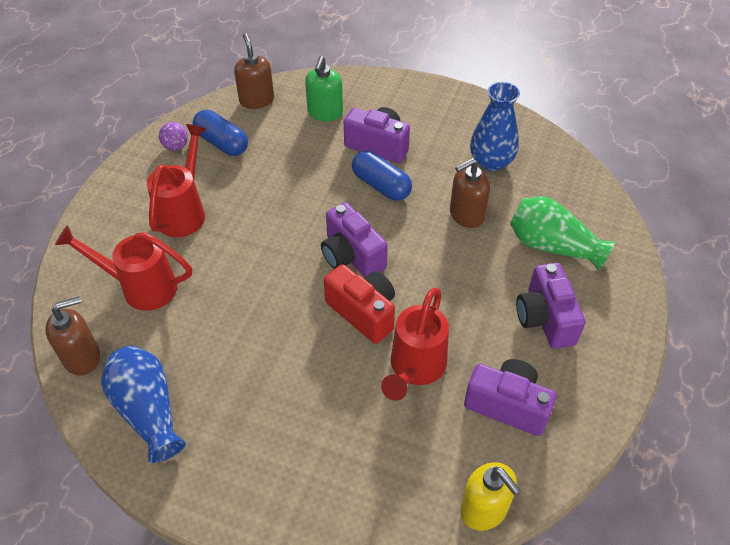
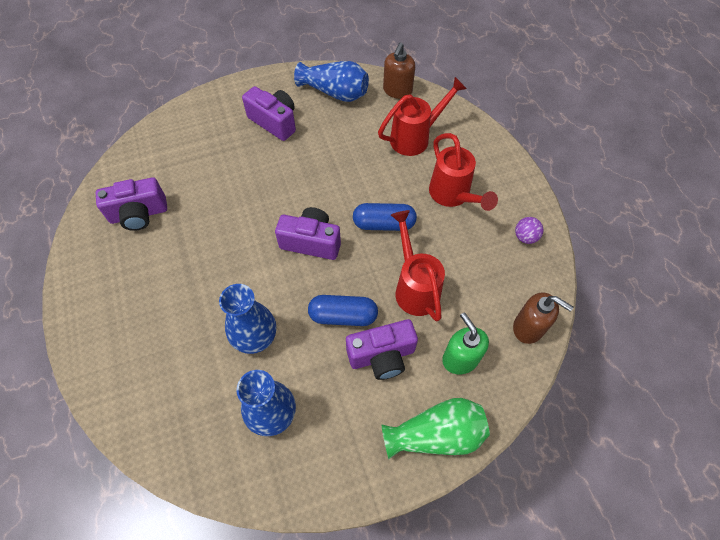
camera: 140 degrees right, 10 degrees up
blue capsule [193,110,248,156] -> blue capsule moved to [353,203,417,231]
red camera [324,264,395,344] -> none
red watering can [381,288,449,401] -> red watering can moved to [391,210,445,321]
brown soap dispenser [450,158,490,228] -> blue vase [219,284,276,354]
yellow soap dispenser [460,462,521,531] -> none
green vase [510,196,615,271] -> green vase moved to [382,398,490,459]
purple camera [516,263,585,349] -> purple camera moved to [242,86,296,141]

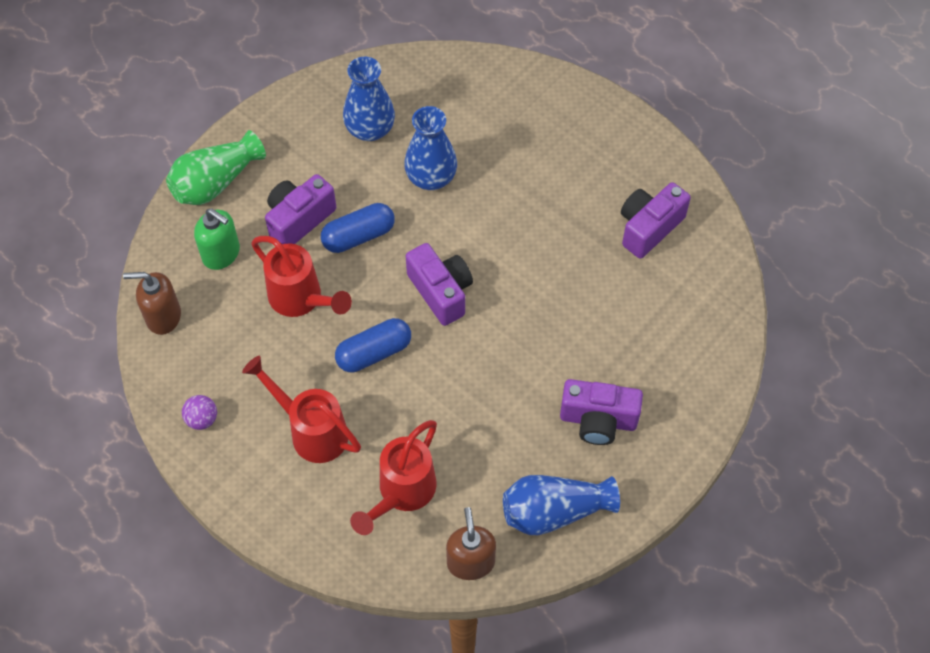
camera: 150 degrees right, 0 degrees up
purple camera [275,207,341,260] -> purple camera turned 105 degrees counterclockwise [406,243,473,326]

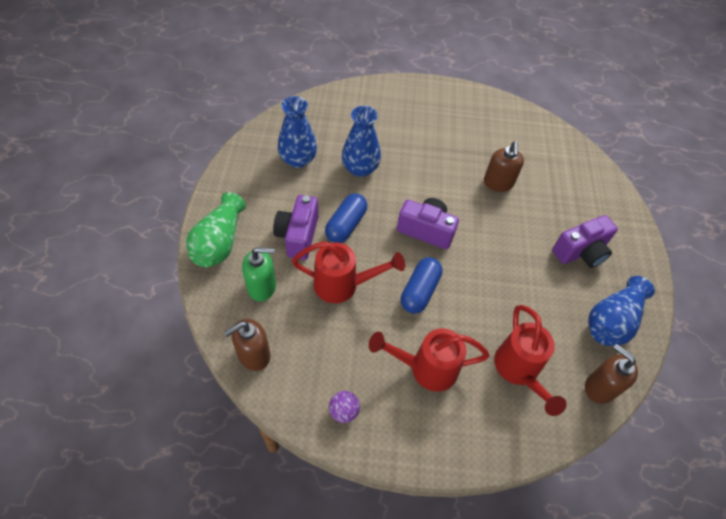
camera: 40 degrees left, 5 degrees down
purple camera [621,182,691,259] -> none
none -> brown soap dispenser [484,141,524,192]

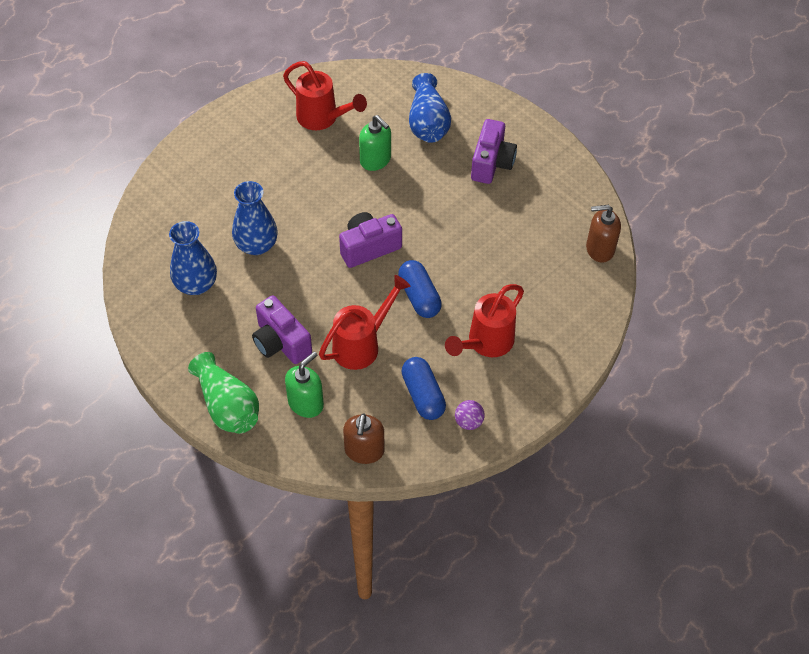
camera: 45 degrees left, 0 degrees up
blue capsule [325,193,367,243] -> blue capsule moved to [402,357,446,420]
brown soap dispenser [484,141,524,192] -> green soap dispenser [359,115,391,171]
red watering can [494,305,567,416] -> red watering can moved to [283,61,367,130]
blue vase [588,276,655,346] -> blue vase moved to [409,73,451,143]

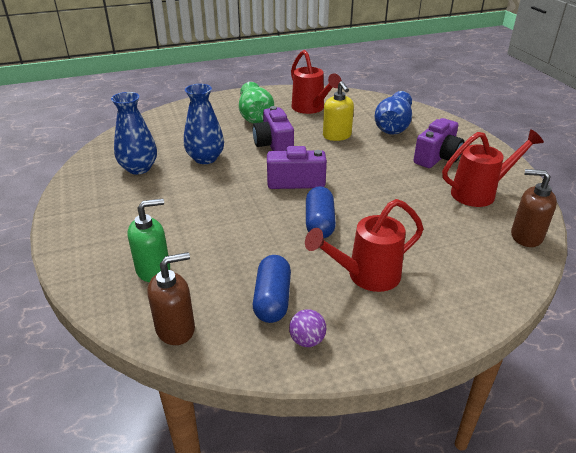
camera: 25 degrees right, 20 degrees down
green vase [188,352,259,434] -> green vase moved to [239,82,274,124]
purple camera [252,295,312,364] -> purple camera moved to [253,106,294,151]
red watering can [319,275,411,370] -> red watering can moved to [442,129,544,207]
brown soap dispenser [343,413,384,464] -> brown soap dispenser turned 150 degrees counterclockwise [148,252,195,345]
green soap dispenser [359,115,391,171] -> yellow soap dispenser [323,81,354,141]

